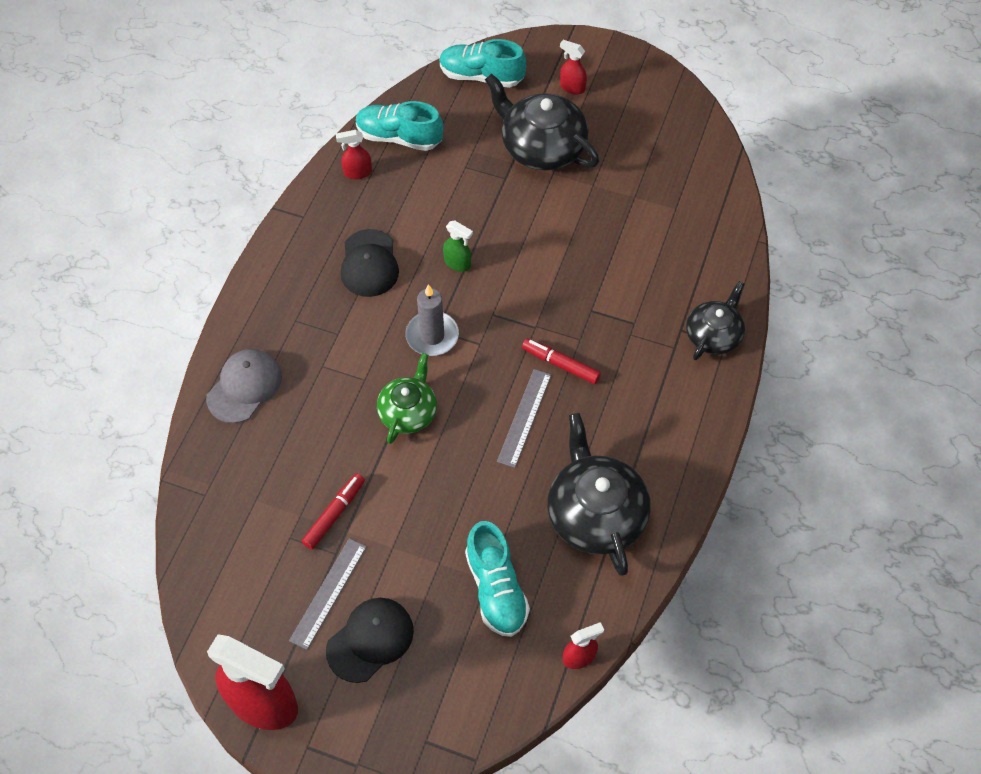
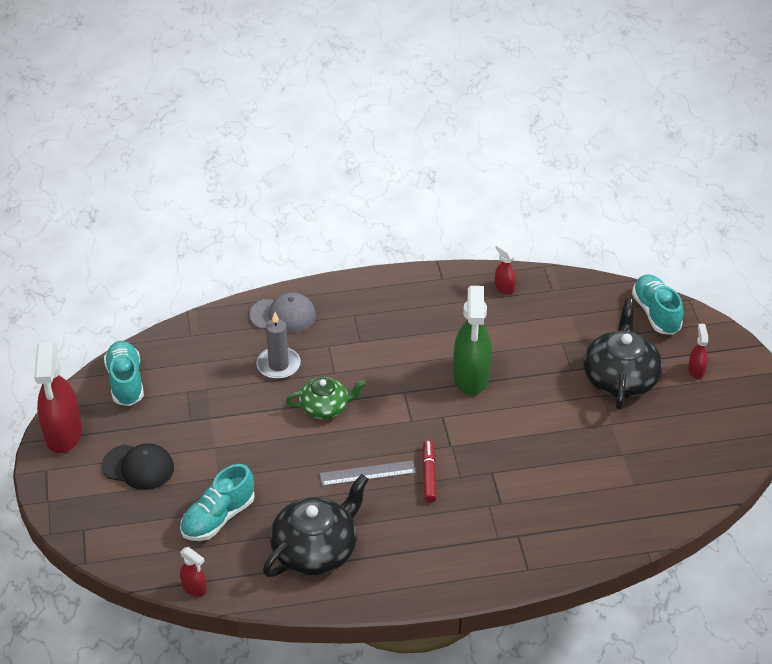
camera: 60 degrees right, 15 degrees down
grey ruler [289,538,367,650] -> none
red marker [302,474,365,550] -> none
black cap [341,229,399,297] -> none
turquoise shoe [356,101,443,151] -> turquoise shoe moved to [104,341,144,406]
grey candle [405,284,459,356] -> grey candle moved to [256,312,301,379]
green spray bottle [443,220,473,272] -> green spray bottle [453,286,492,395], size x2.18
black teapot [686,281,745,360] -> none

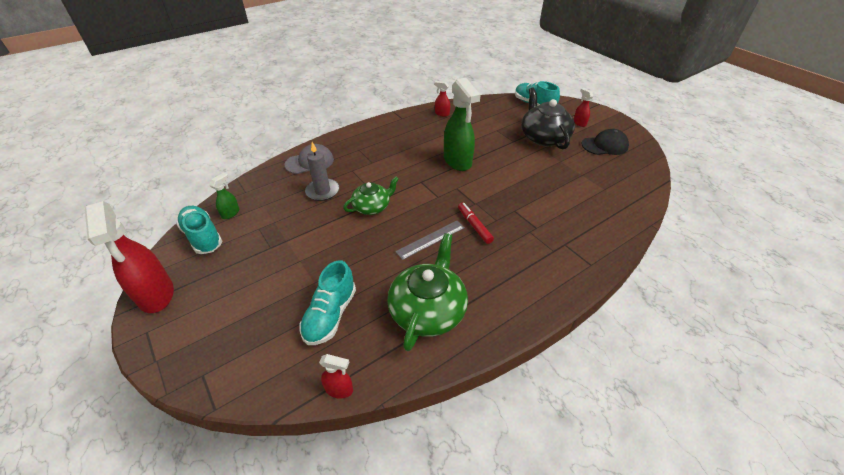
camera: 25 degrees left, 0 degrees up
black cap [102,443,174,490] -> black cap moved to [582,129,629,155]
black teapot [263,474,369,577] -> green teapot [387,233,468,351]
none -> green spray bottle [209,173,239,219]

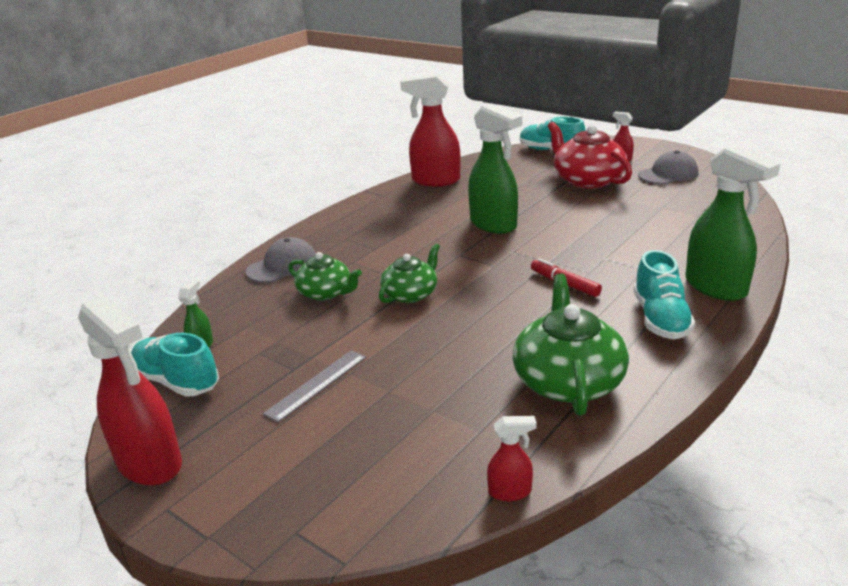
camera: 15 degrees left, 15 degrees down
turquoise shoe [299,260,356,345] -> turquoise shoe moved to [634,250,695,340]
grey candle [305,142,339,201] -> green teapot [288,252,362,301]
grey ruler [395,221,465,260] -> grey ruler moved to [263,350,366,423]
red spray bottle [434,81,450,117] -> red spray bottle [400,74,461,186], size x2.18
black teapot [521,87,575,149] -> red teapot [548,122,632,189]
black cap [582,129,629,155] -> grey cap [638,150,699,184]
none -> green spray bottle [686,145,780,301]

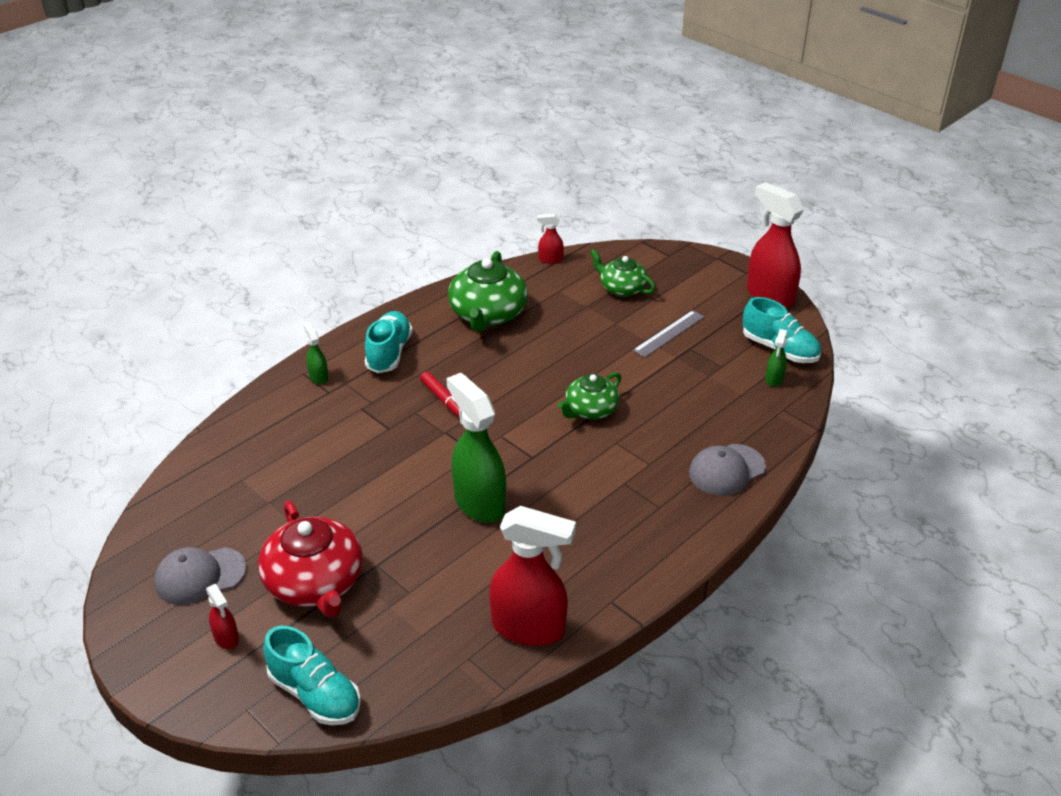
camera: 175 degrees left, 10 degrees up
green teapot [288,252,362,301] -> green teapot moved to [590,249,655,297]
green spray bottle [686,145,780,301] -> green spray bottle [303,322,328,384], size x0.46

